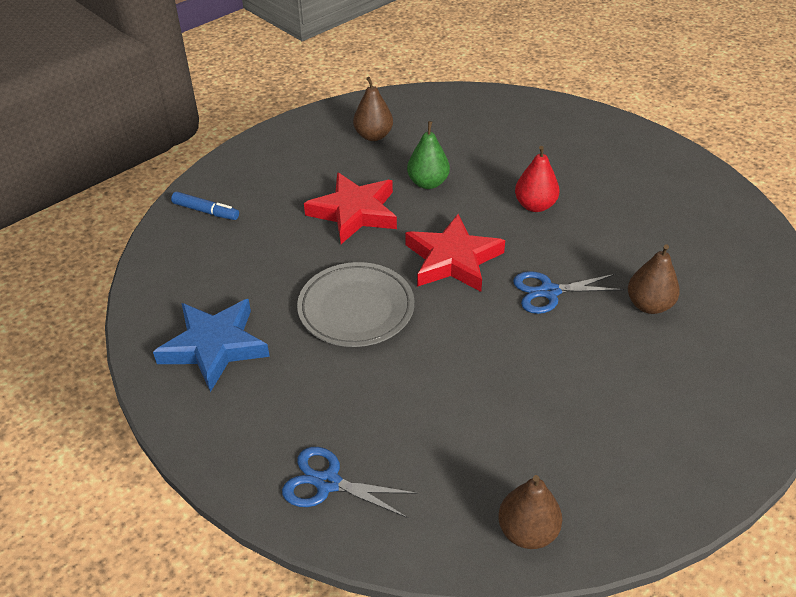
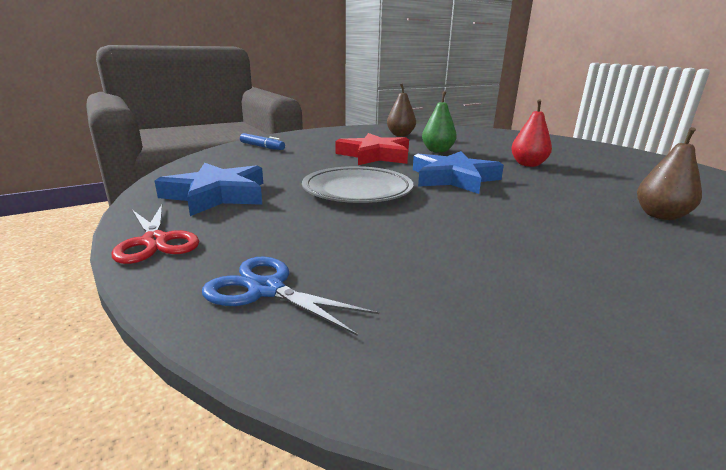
camera: 10 degrees right, 20 degrees down
red star [405,214,505,292] -> blue star [413,151,504,194]
brown pear [498,475,562,549] -> none
blue scissors [513,271,624,314] -> none
none -> red scissors [111,204,199,264]

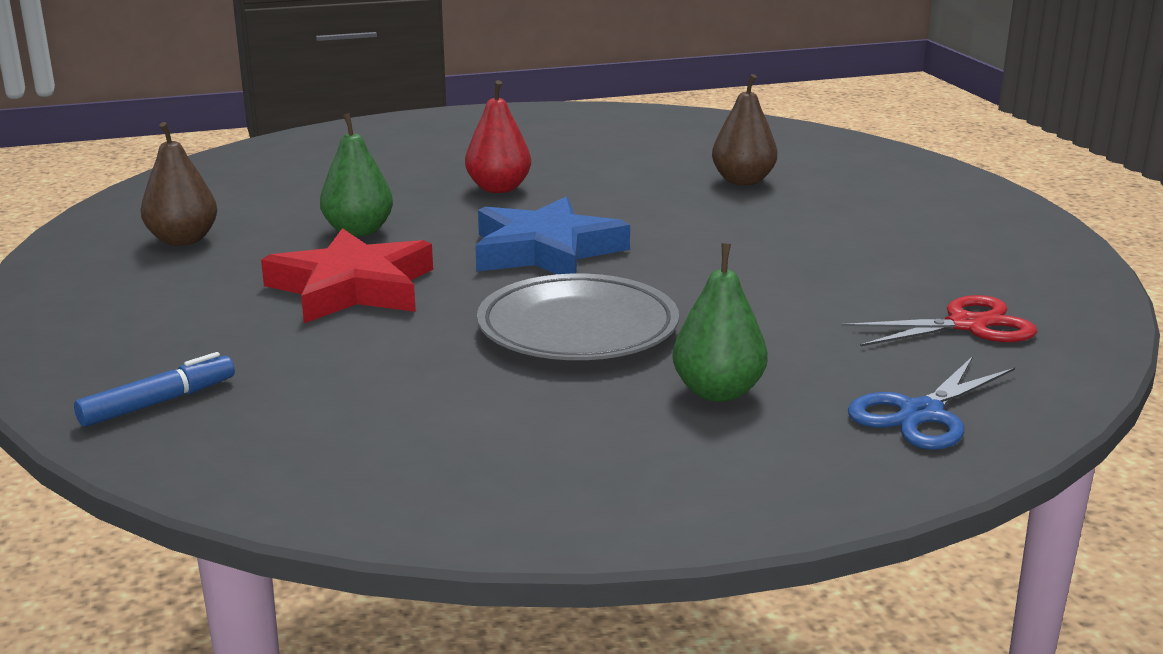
camera: 75 degrees left, 0 degrees up
red scissors [111,204,199,264] -> red scissors moved to [841,295,1037,347]
blue star [155,163,263,216] -> none
none -> green pear [672,243,768,402]

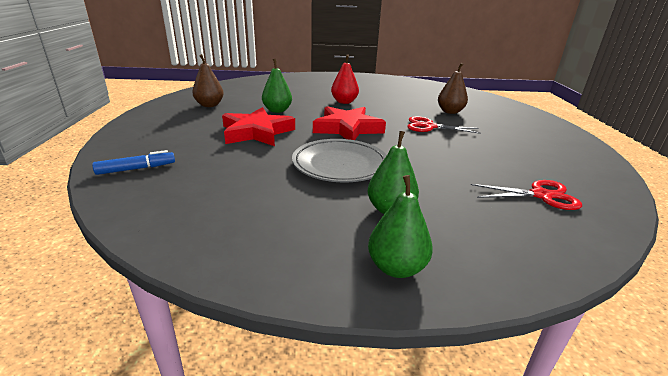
camera: 15 degrees right, 5 degrees up
blue star [475,196,630,274] -> red star [313,106,386,140]
blue scissors [848,356,1015,450] -> none
none -> green pear [368,175,433,278]
none -> red scissors [408,116,481,134]

